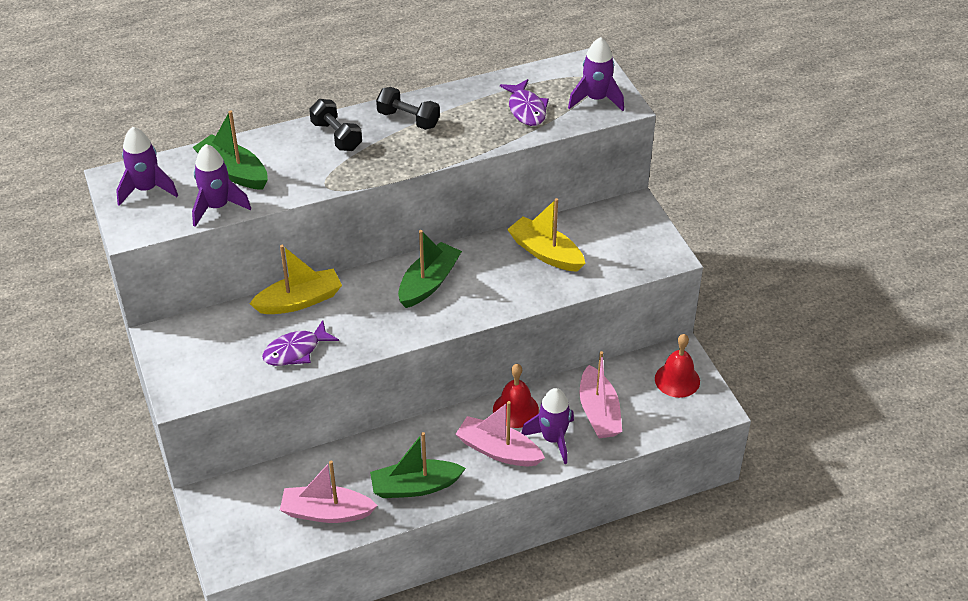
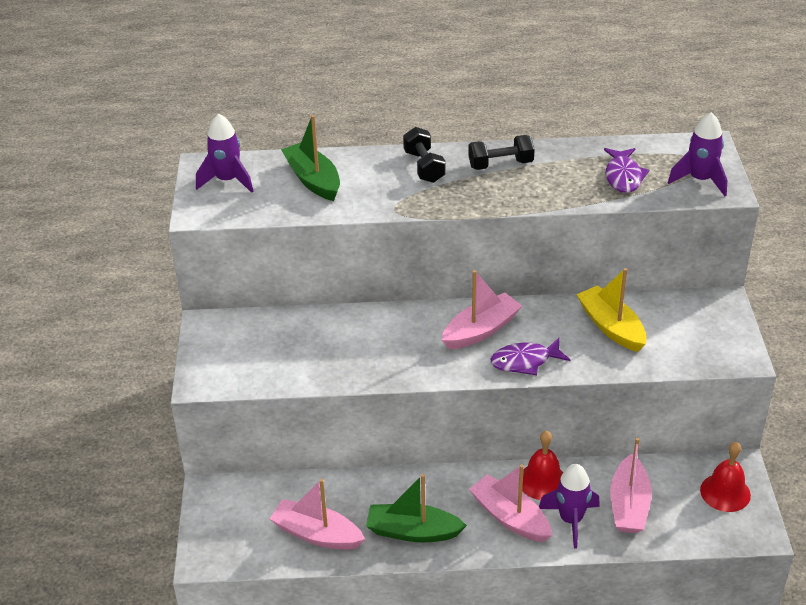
camera: 20 degrees right, 5 degrees down
purple rocket [192,144,251,227] -> none
yellow boat [249,245,342,314] -> none
purple fish [262,320,339,366] -> purple fish moved to [491,338,571,375]
black dumbbell [376,87,440,130] -> black dumbbell turned 60 degrees counterclockwise [468,135,535,170]
green boat [398,230,462,308] -> pink boat [442,270,522,349]

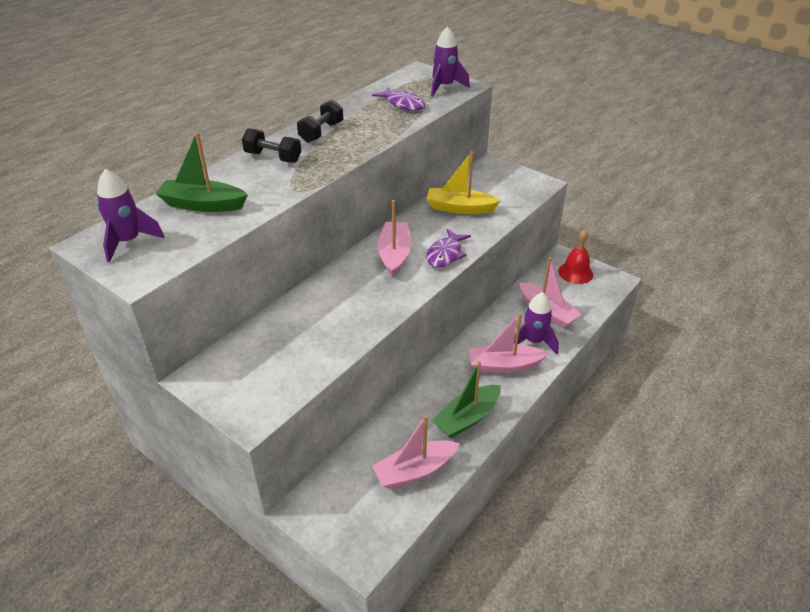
camera: 50 degrees left, 0 degrees up
red bell [522,431,563,500] -> none

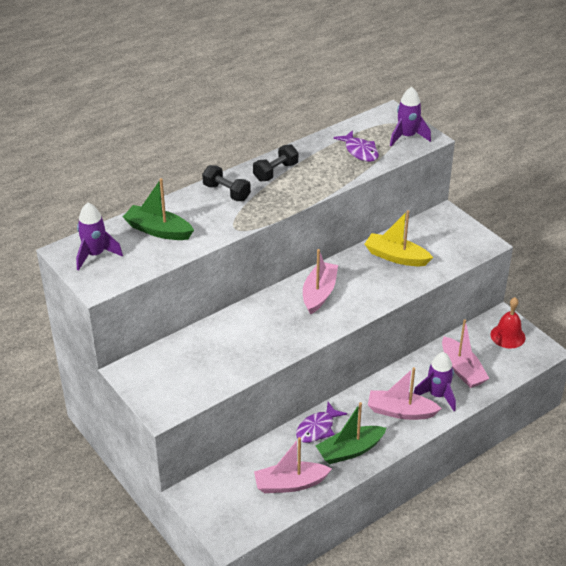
camera: 15 degrees right, 0 degrees up
purple fish [426,229,471,267] -> purple fish moved to [296,402,347,443]

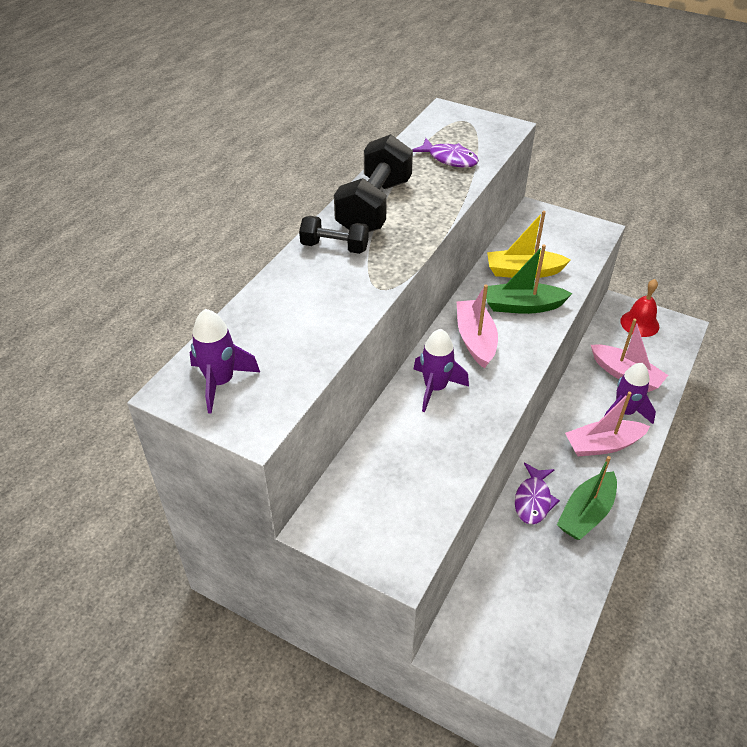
camera: 25 degrees left, 5 degrees up
green boat [123,178,194,240] -> green boat moved to [486,244,572,314]
black dumbbell [253,144,298,181] -> black dumbbell [334,134,413,232], size x1.80
pink boat [254,437,332,493] -> none
purple rocket [390,87,431,146] -> purple rocket moved to [414,329,469,412]

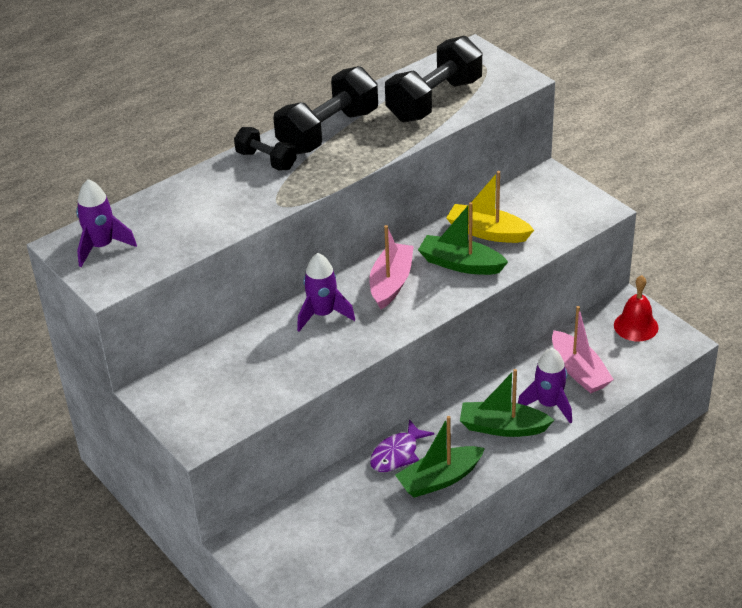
camera: 25 degrees right, 5 degrees down
purple fish [412,138,479,167] -> black dumbbell [385,36,482,122]
pink boat [565,392,650,456] -> green boat [460,369,554,437]

